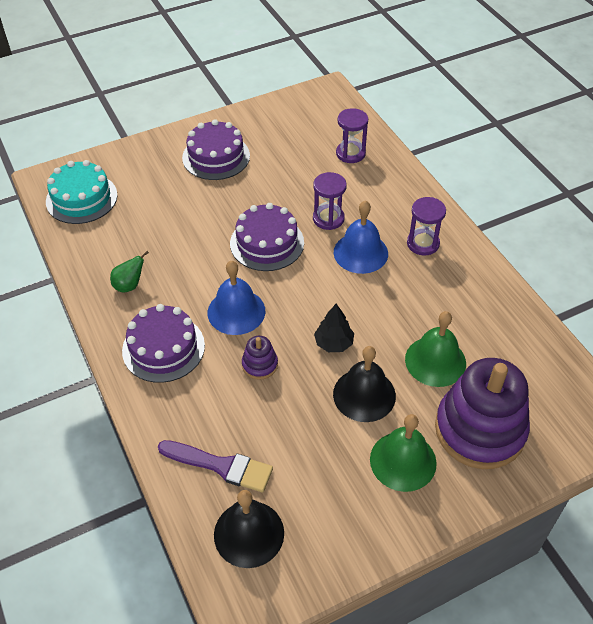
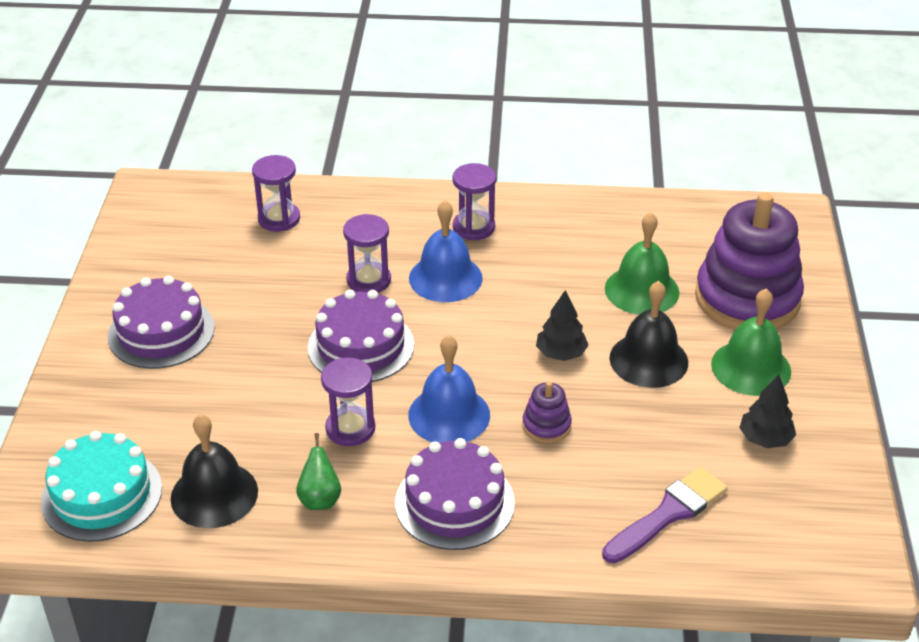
camera: 60 degrees left, 10 degrees down
black bell [214,490,284,568] -> black bell moved to [171,414,258,528]
none -> purple hourglass [321,357,375,446]
none -> black tree [739,375,796,448]

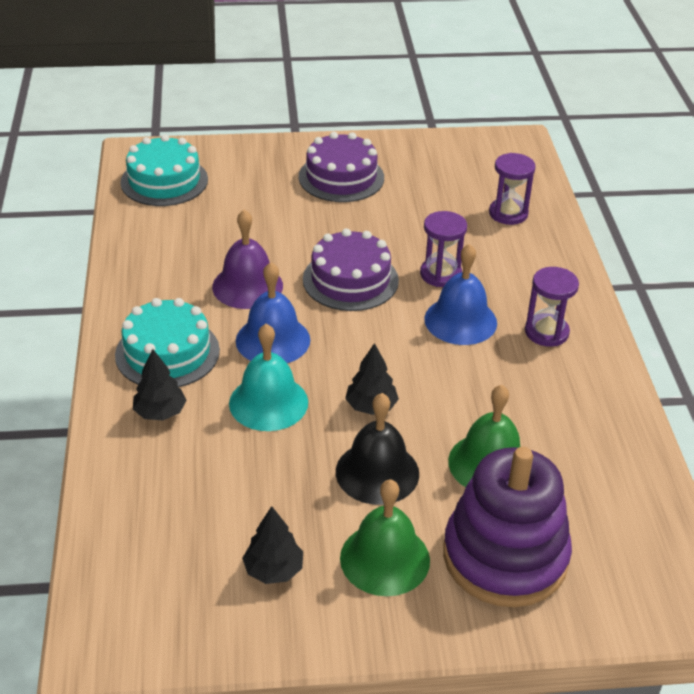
camera: 80 degrees right, 0 degrees up
black bell [171,414,258,528] -> none
green pear [296,433,341,510] -> none
purple hourglass [321,357,375,446] -> purple bell [212,209,283,309]
purple cake [395,438,515,550] -> turquoise cake [115,298,220,387]
purple stacking toy [522,381,572,443] -> turquoise bell [229,324,308,431]
purple brush [602,467,727,563] -> none
none -> black tree [133,349,187,420]

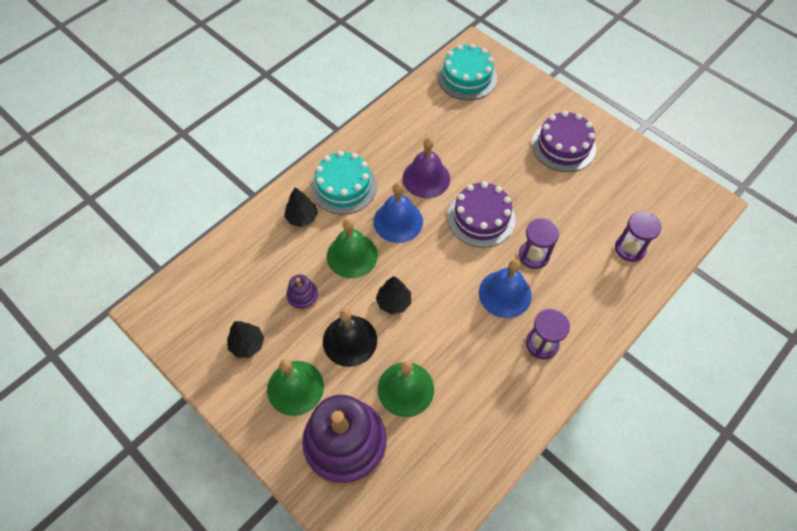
camera: 50 degrees right, 20 degrees up
turquoise bell [229,324,308,431] -> green bell [327,219,378,278]
none -> purple stacking toy [286,274,319,311]

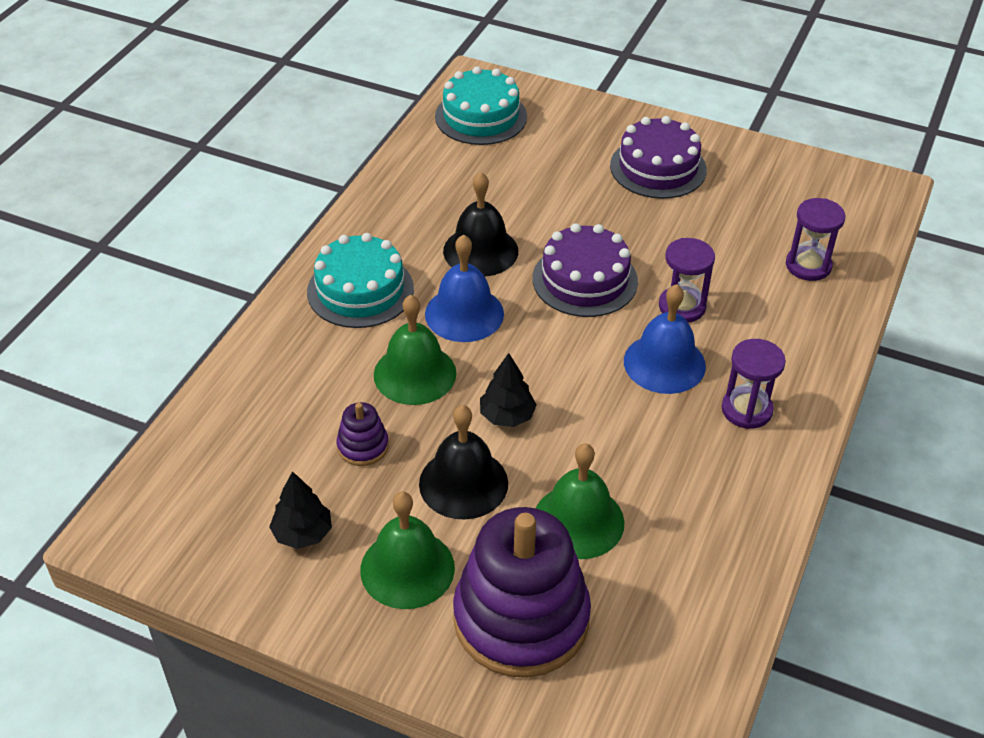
camera: 20 degrees left, 15 degrees down
black tree [284,187,318,227] -> none
purple bell [402,138,450,198] -> black bell [443,172,518,276]

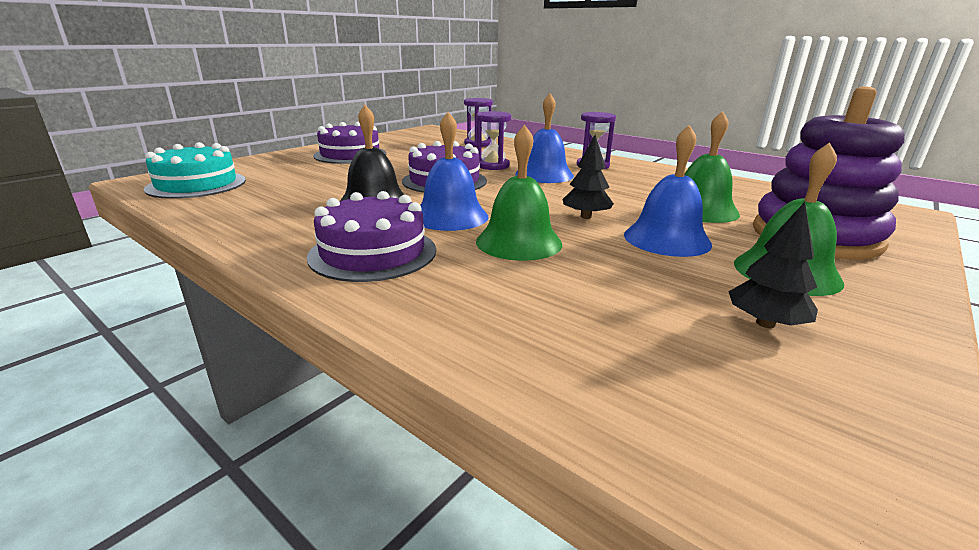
camera: 75 degrees left, 20 degrees down
turquoise cake [307,233,414,328] -> purple cake [307,191,436,282]
purple stacking toy [336,402,389,466] -> none
black bell [419,405,508,520] -> blue bell [624,125,712,257]

